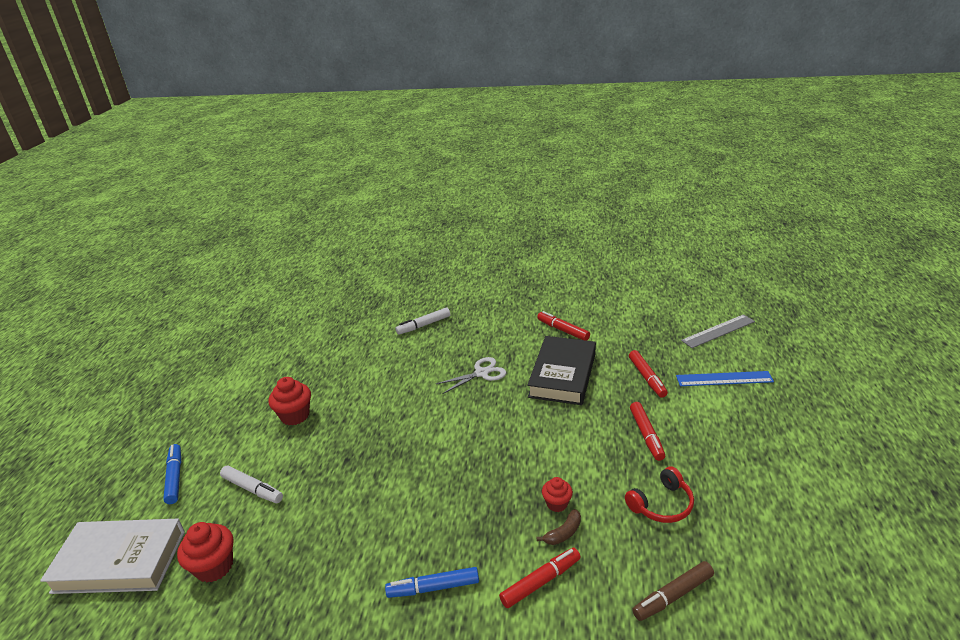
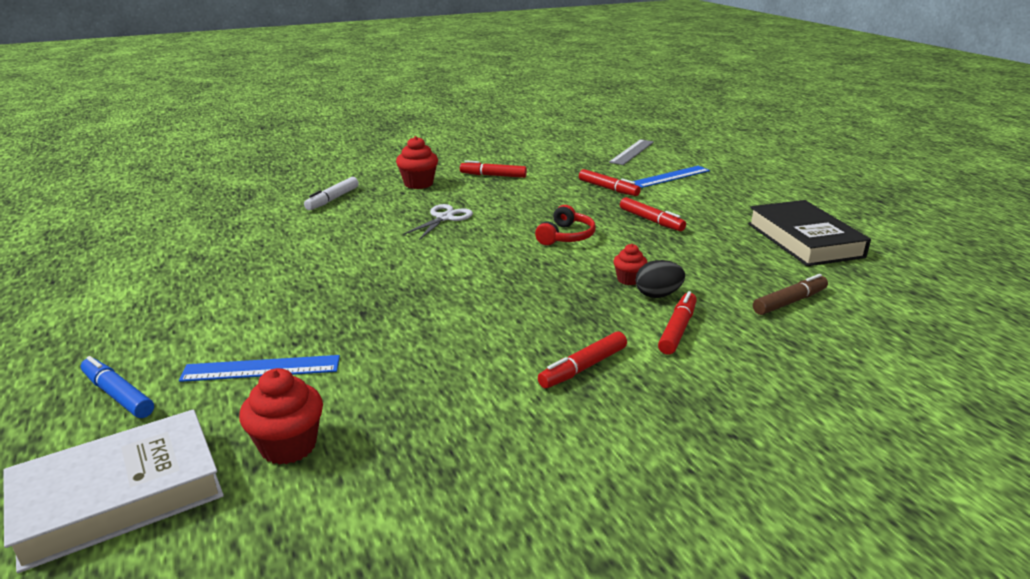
camera: 35 degrees left, 5 degrees down
white marker [220,465,283,503] -> blue ruler [179,355,340,382]
red cupcake [269,377,311,425] -> red cupcake moved to [396,136,438,189]
blue marker [385,567,479,598] -> red marker [538,331,627,388]
black book [527,336,596,405] -> black book moved to [748,200,871,266]
brown banana [536,509,581,545] -> black egg [636,260,685,298]
red headphones [625,467,694,523] -> red headphones moved to [535,205,596,245]
brown marker [632,561,714,621] -> brown marker turned 150 degrees counterclockwise [753,274,828,315]

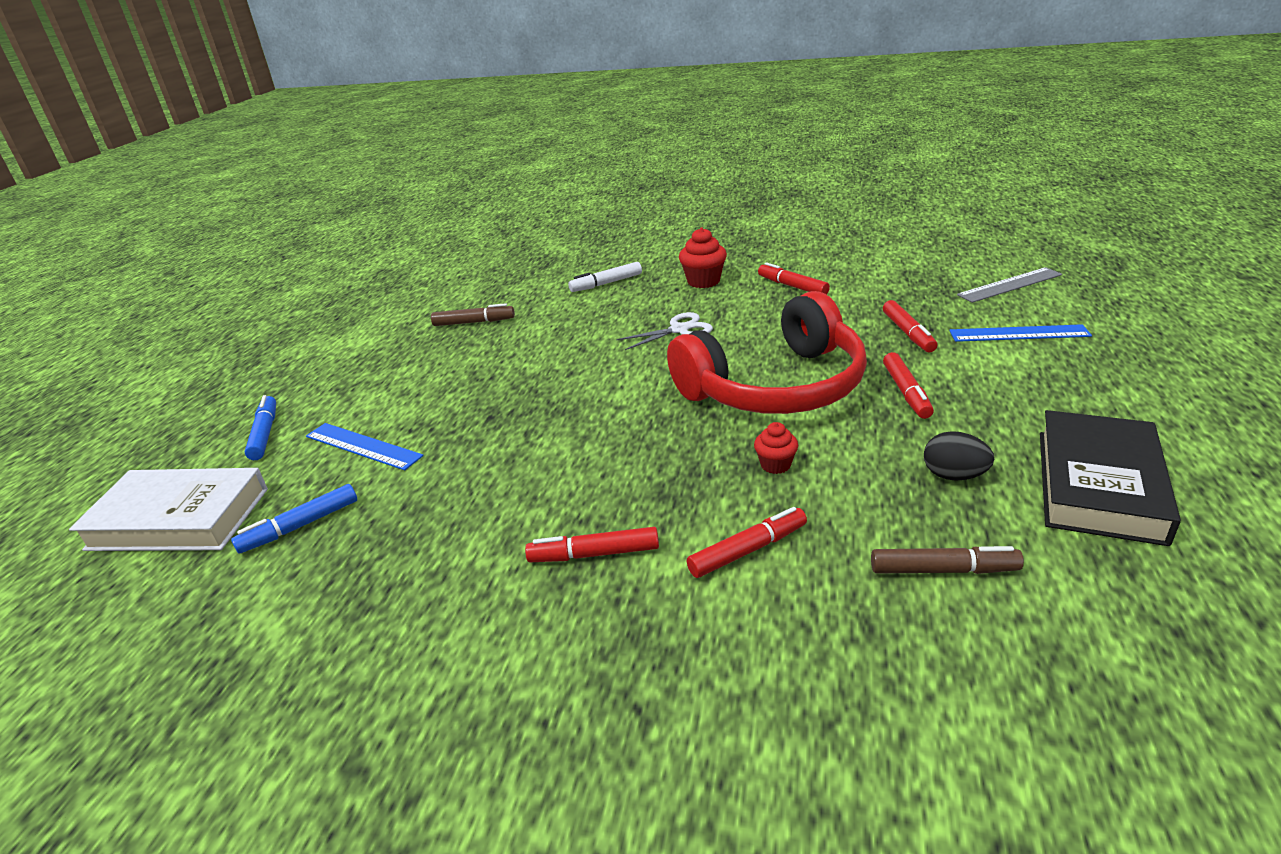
camera: 40 degrees right, 5 degrees up
red cupcake [239,368,323,465] -> blue marker [231,484,357,554]
red headphones [535,205,596,245] -> red headphones [667,291,867,414], size x2.39
black egg [636,260,685,298] -> black egg moved to [924,431,994,481]
none -> brown marker [431,303,515,326]

